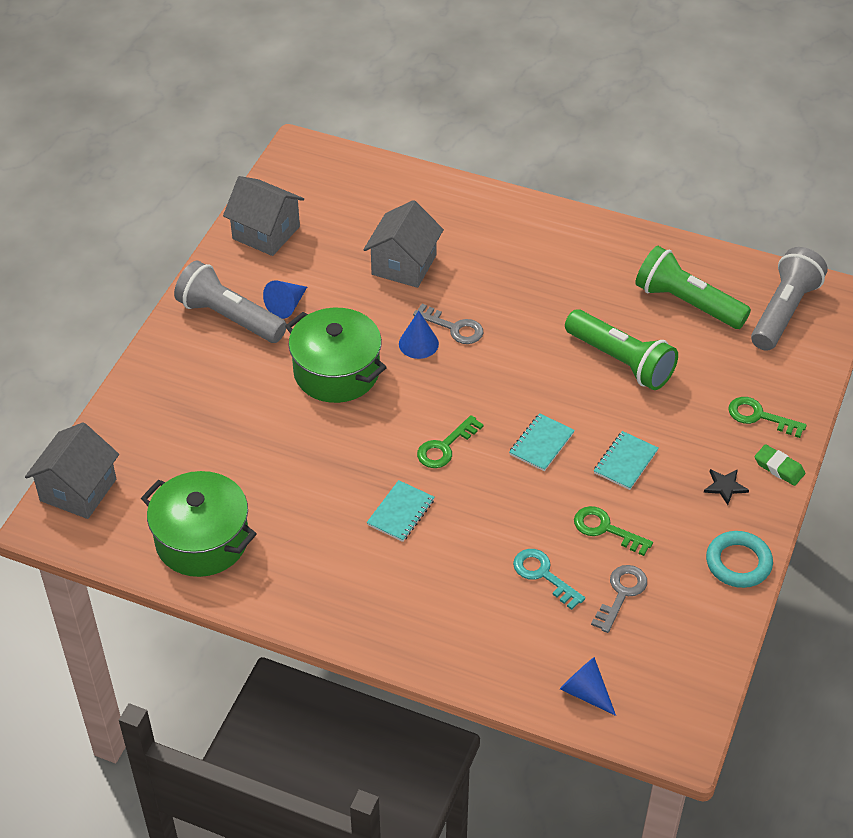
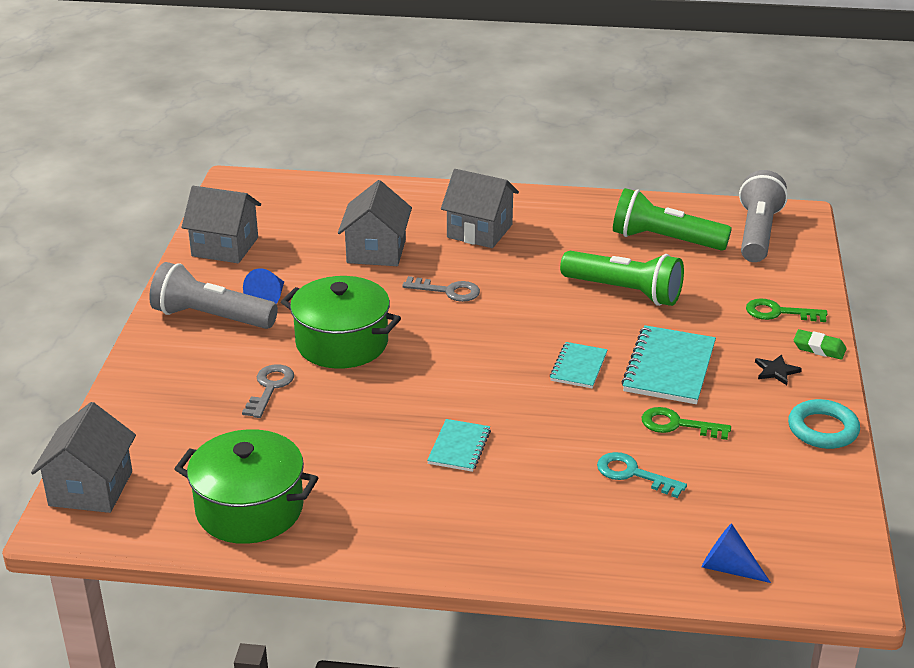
camera: 15 degrees left, 15 degrees down
blue cone [399,310,439,359] -> none
green key [417,415,484,468] -> none
grey key [591,565,647,633] -> grey key moved to [242,364,294,418]
turquoise notebook [594,431,659,490] -> turquoise notebook [621,325,716,404], size x1.70
none -> grey house [441,169,519,248]

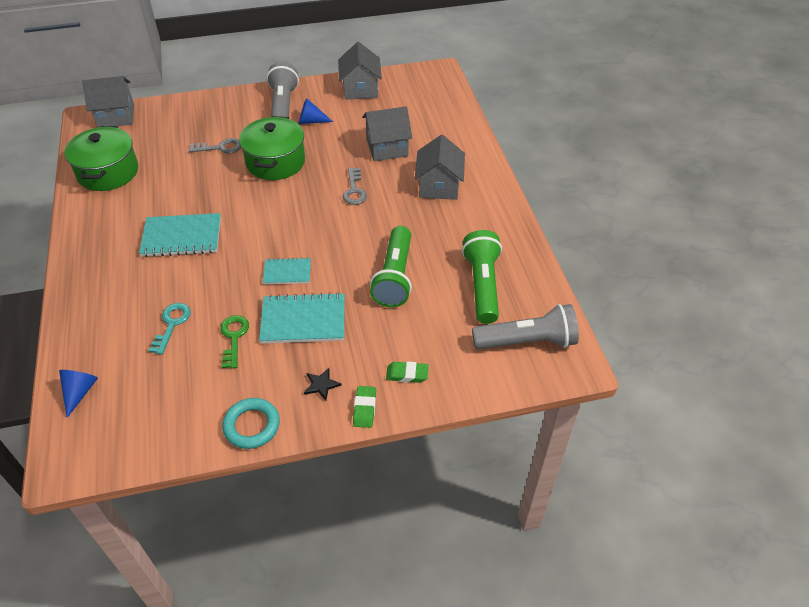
camera: 70 degrees right, 15 degrees up
turquoise notebook [427,419,491,472] -> turquoise notebook [139,213,221,257], size x1.70
green key [746,298,827,322] -> green eraser [386,362,429,383]

